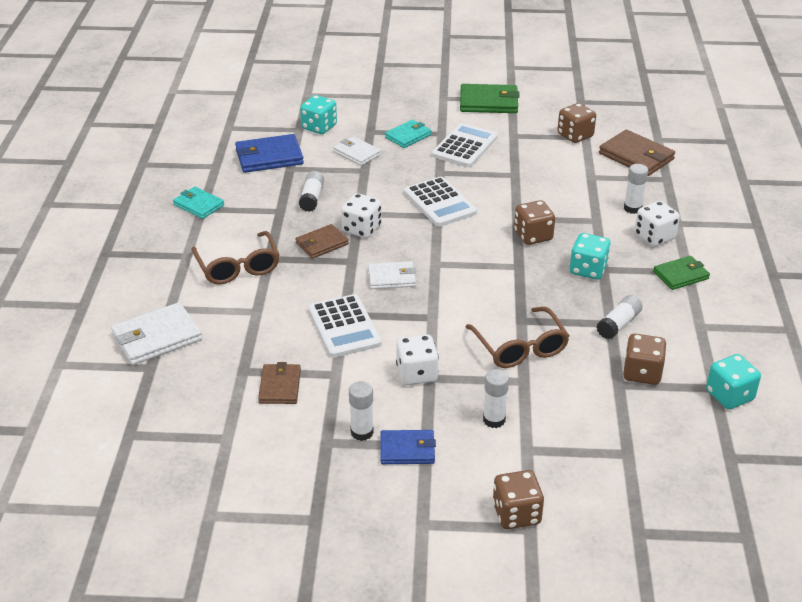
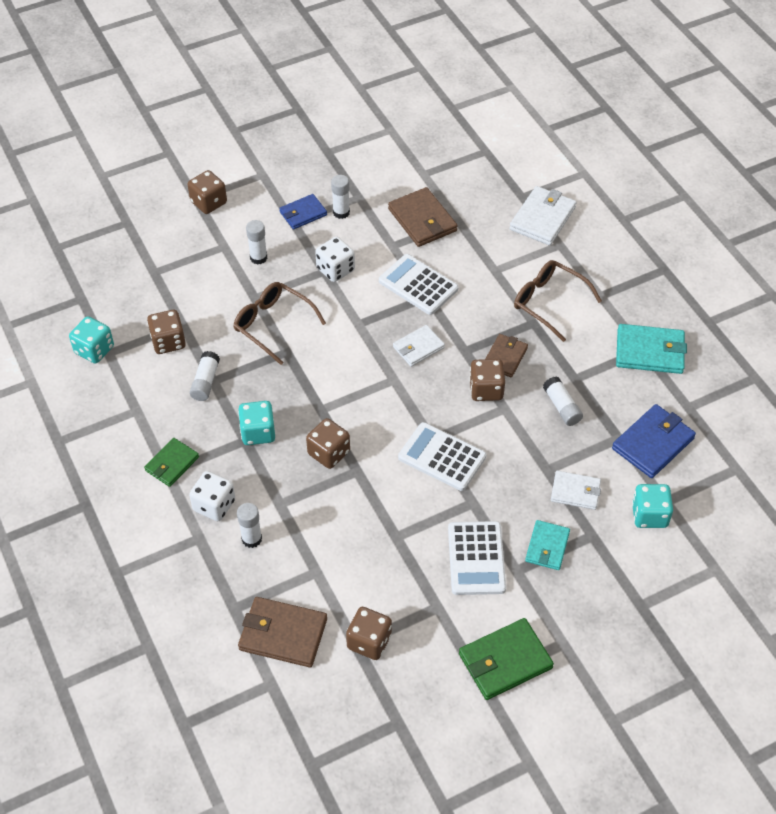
camera: 150 degrees right, 15 degrees up
turquoise wallet [173,187,224,219] -> turquoise wallet [616,324,687,374], size x1.55
brown wallet [258,362,301,404] -> brown wallet [388,187,458,247], size x1.55
white dice [341,193,382,238] -> brown dice [469,359,505,401]

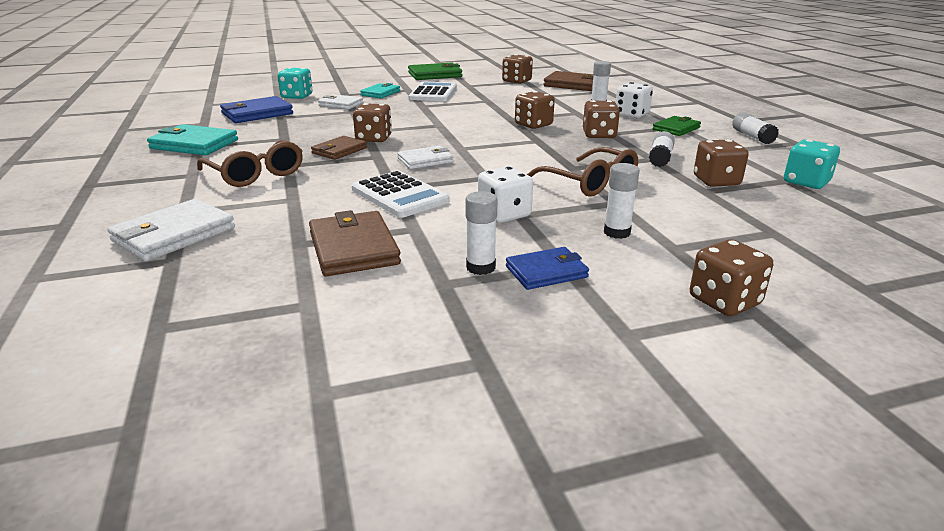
camera: 170 degrees left, 25 degrees down
turquoise dice [238,401,275,445] -> brown dice [583,100,620,138]
white calculator [398,422,486,491] -> none
white glue stick [543,377,583,426] -> white glue stick moved to [732,112,779,144]

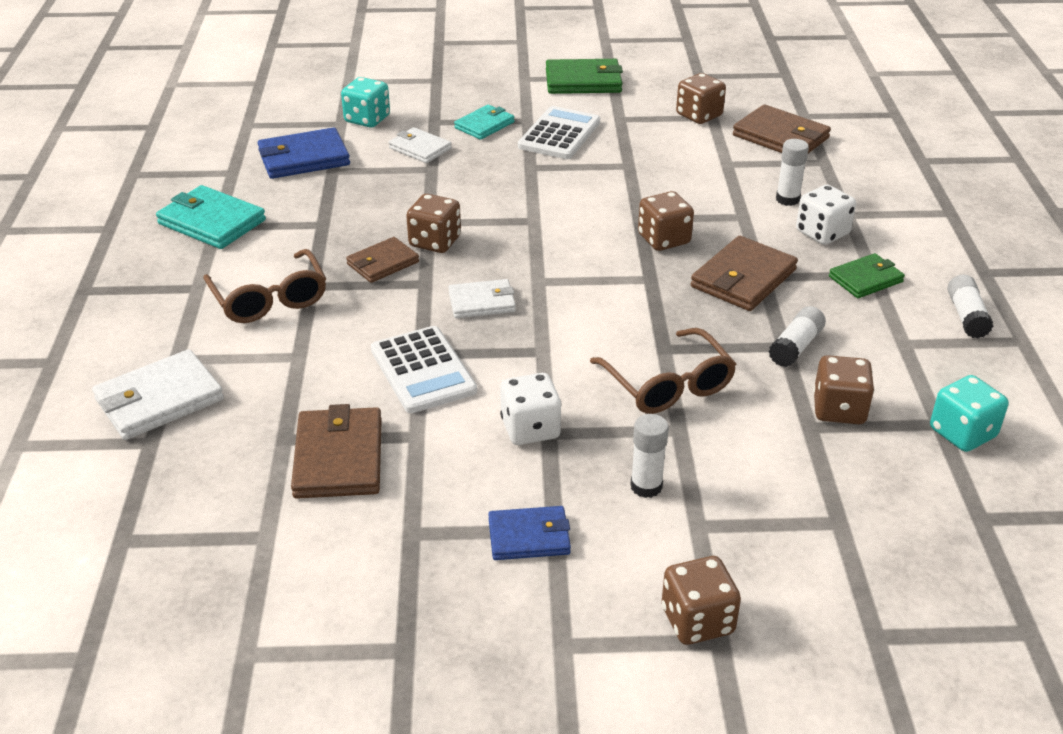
camera: 15 degrees right, 10 degrees up
white glue stick [465,191,497,275] -> none
brown dice [583,100,620,138] -> brown wallet [691,236,798,311]

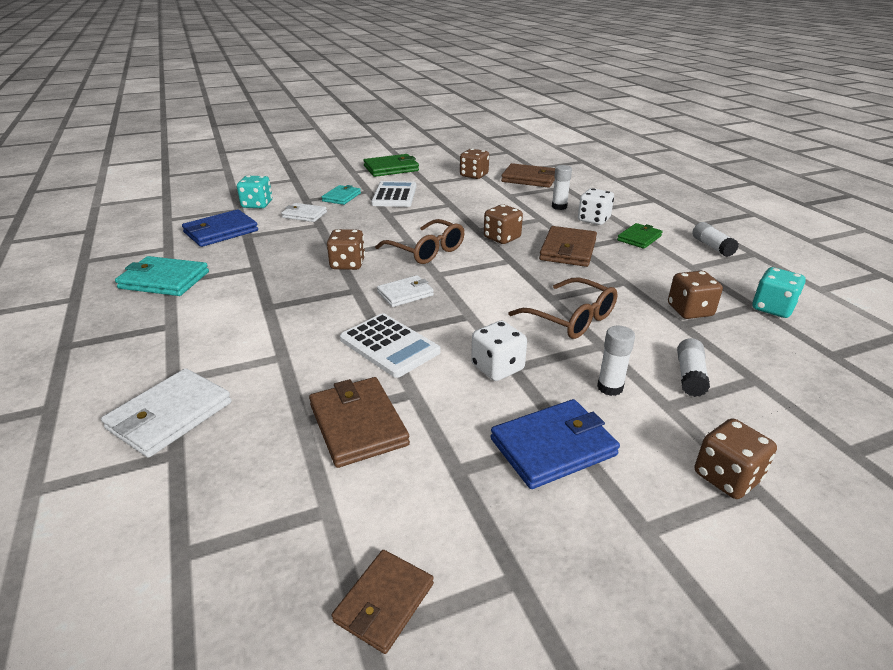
camera: 20 degrees left, 5 degrees down
brown glasses [203,249,326,323] -> brown glasses moved to [375,219,465,264]
brown wallet [346,237,419,283] -> brown wallet moved to [332,550,434,654]
blue wallet [488,506,571,560] -> blue wallet [491,399,620,489], size x1.55
white glue stick [768,306,826,367] -> white glue stick moved to [677,338,710,397]

